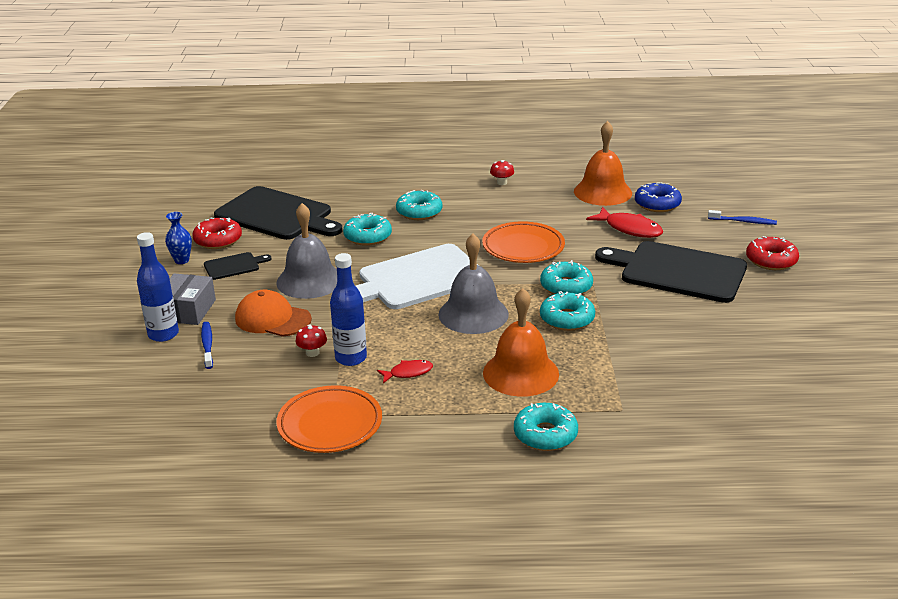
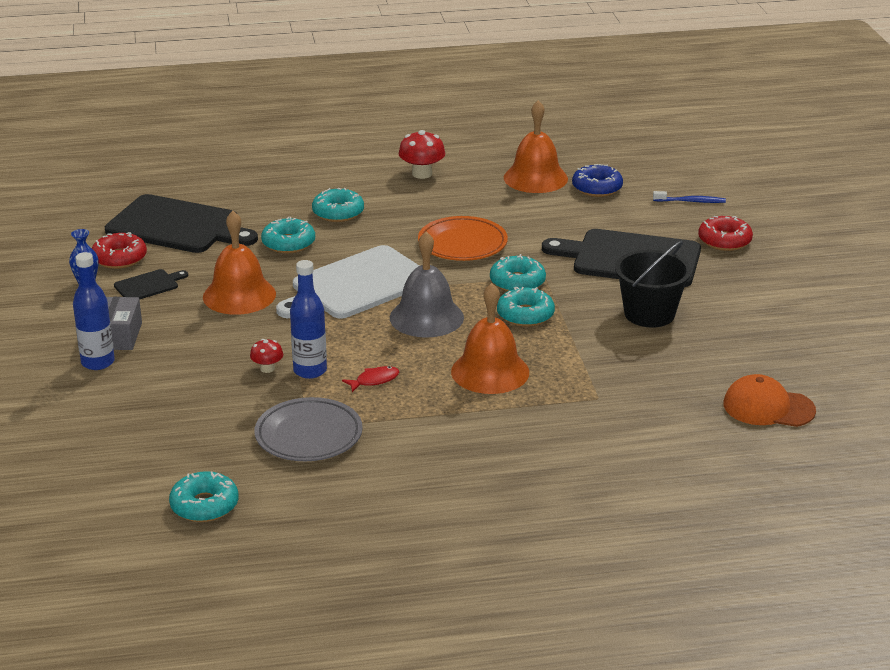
camera: 10 degrees left, 0 degrees up
blue toothbrush [201,322,213,369] -> none
orange cap [235,290,312,337] -> orange cap moved to [723,374,816,427]
grey bell [276,203,337,299] -> orange bell [203,211,276,315]
orange plate [276,385,382,453] -> grey plate [254,397,363,461]
red mushroom [490,160,514,185] -> red mushroom [399,130,445,179], size x1.71
turquoise donut [514,403,578,451] -> turquoise donut moved to [169,471,239,522]
red fish [586,207,663,238] -> none
none -> black bucket [615,241,691,328]

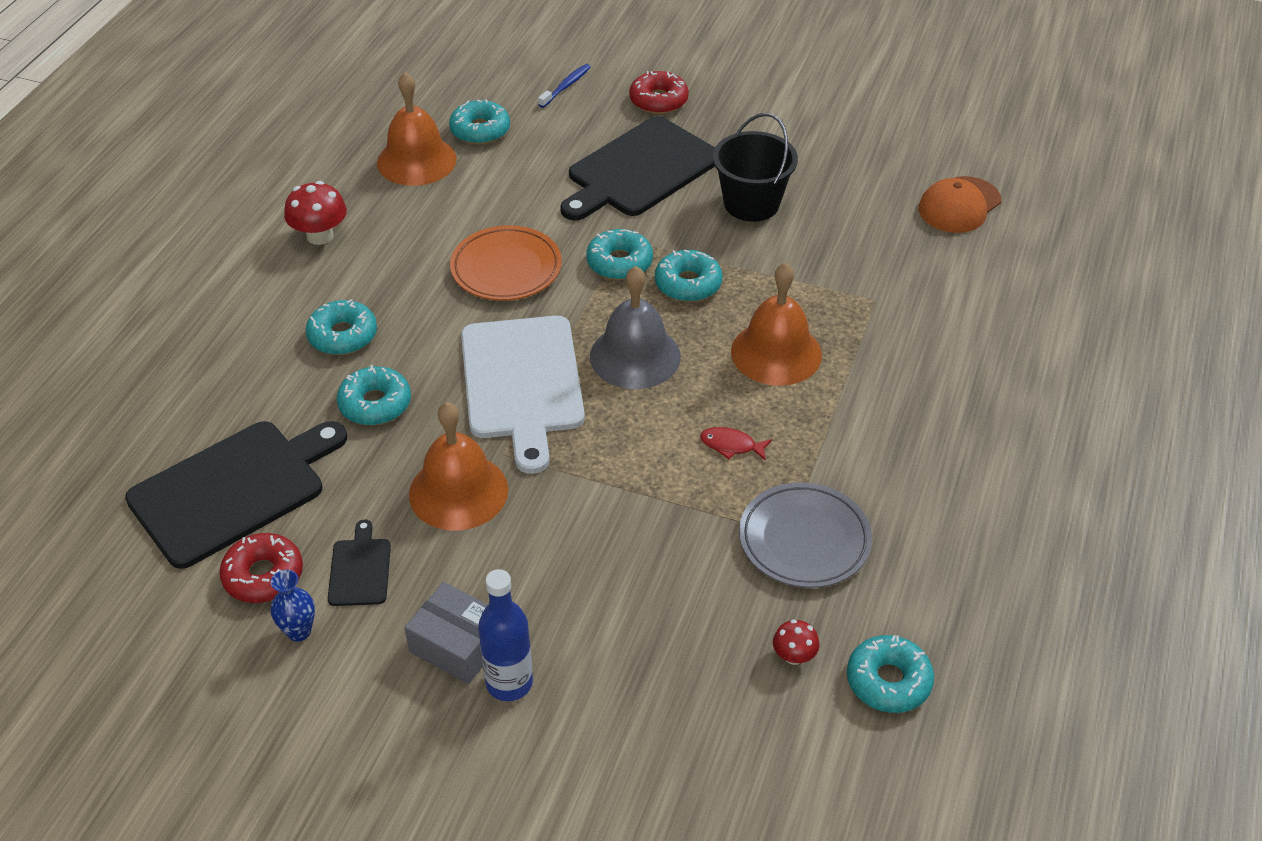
camera: 60 degrees left, 15 degrees up
red mushroom [250,339,283,373] -> red mushroom moved to [773,619,820,665]
blue bottle [290,260,327,379] -> none
red fish [342,366,399,392] -> red fish turned 75 degrees counterclockwise [700,427,772,461]
blue donut [572,164,623,197] -> turquoise donut [449,99,510,145]

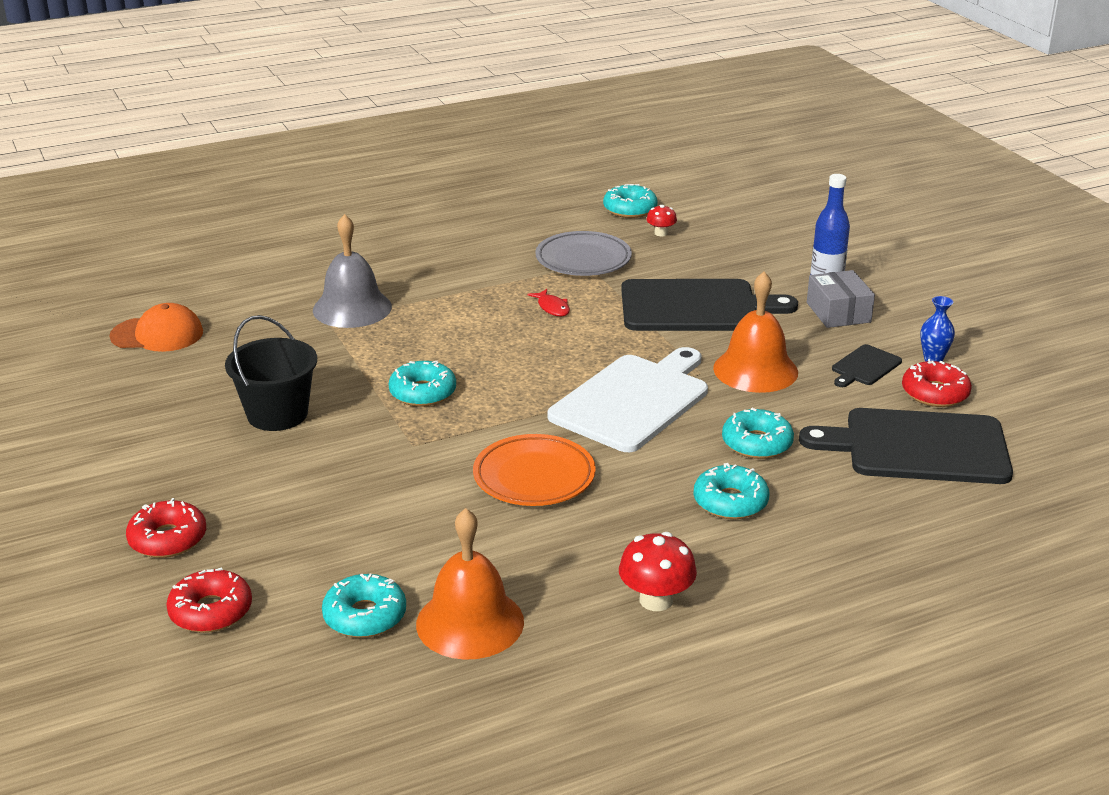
camera: 135 degrees left, 15 degrees down
blue toothbrush [538,64,591,108] -> red donut [166,567,252,633]
black cutting board [560,116,715,221] -> black cutting board moved to [621,279,798,331]
turquoise donut [586,229,653,280] -> none
grey bell [590,266,681,389] -> grey bell moved to [313,214,392,328]
orange bell [731,262,822,386] -> none

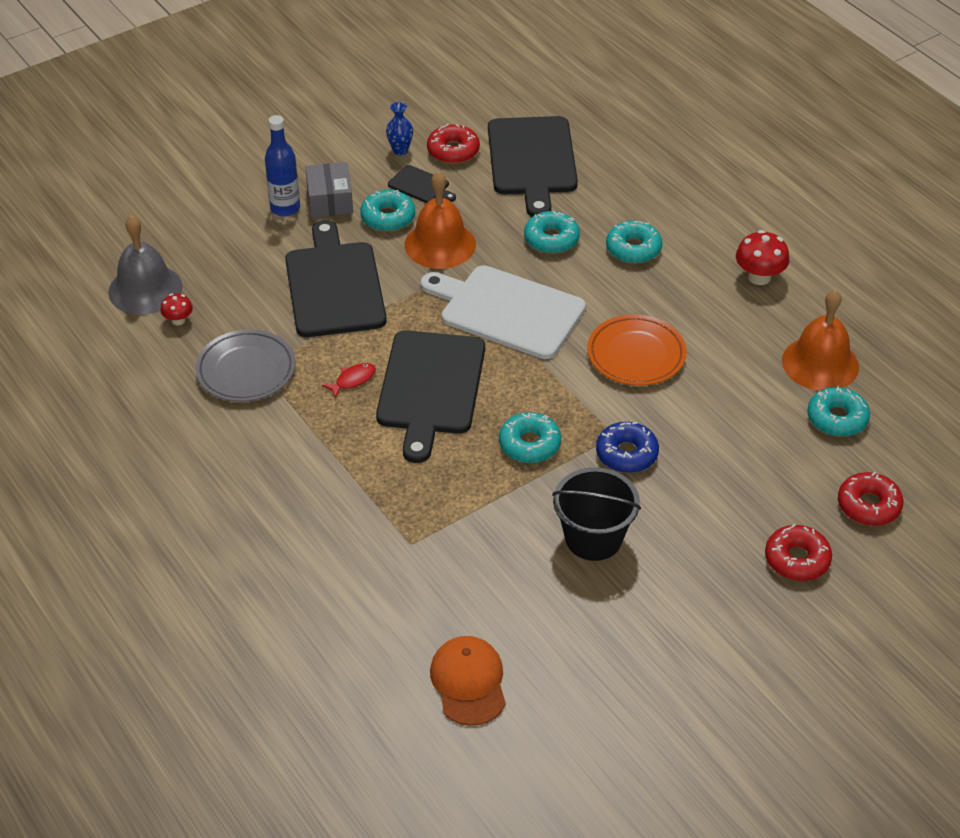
camera: 100 degrees left, 15 degrees up
grey bell [313,214,392,328] -> grey bell moved to [108,215,183,315]
turquoise donut [603,184,658,218] -> turquoise donut moved to [360,190,415,232]
grey box [807,270,875,328] -> grey box turned 75 degrees counterclockwise [305,162,353,217]
none -> black cutting board [376,330,485,463]
none -> blue donut [596,422,659,473]

